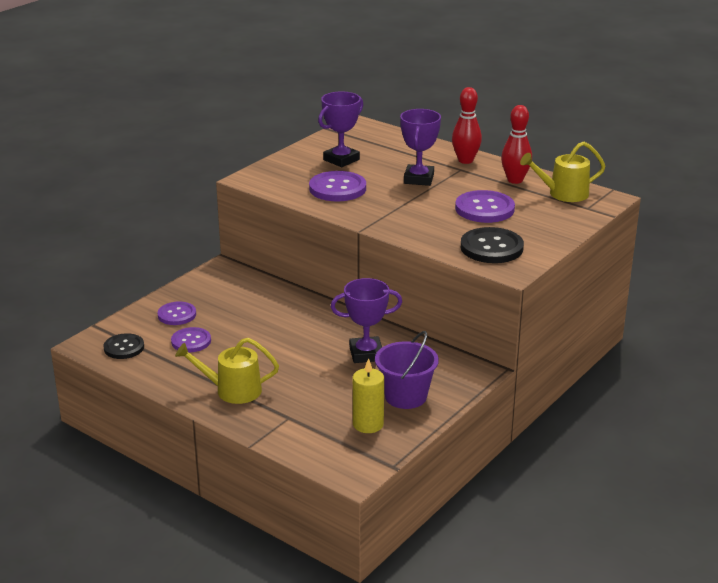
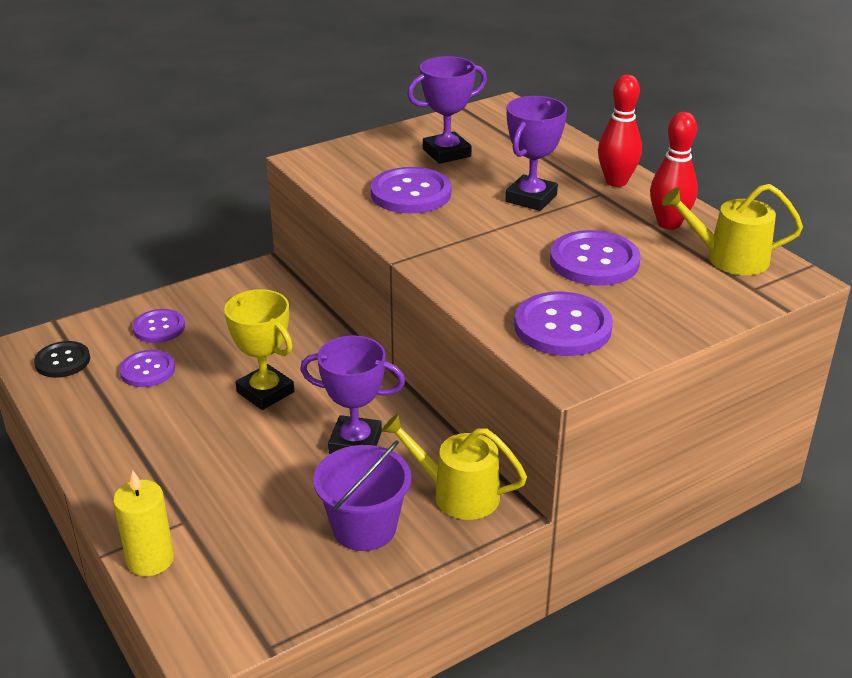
camera: 20 degrees right, 5 degrees up
yellow watering can [175,338,279,404] -> yellow watering can moved to [381,414,527,520]
yellow candle [353,358,384,433] -> yellow candle moved to [113,470,174,576]
black button [461,227,524,263] -> purple button [514,292,613,356]
none -> yellow trophy [224,289,294,410]

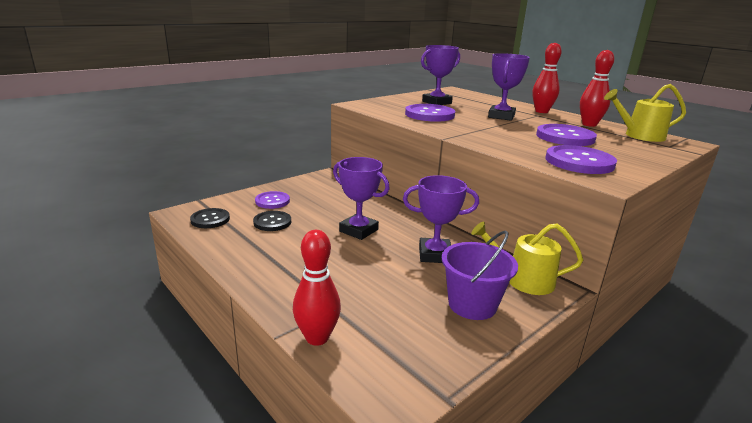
camera: 10 degrees left, 10 degrees down
yellow candle [113,470,174,576] -> red bowling pin [293,230,341,346]
purple button [119,350,175,387] -> black button [253,211,291,231]
yellow trophy [224,289,294,410] -> purple trophy [333,157,390,240]

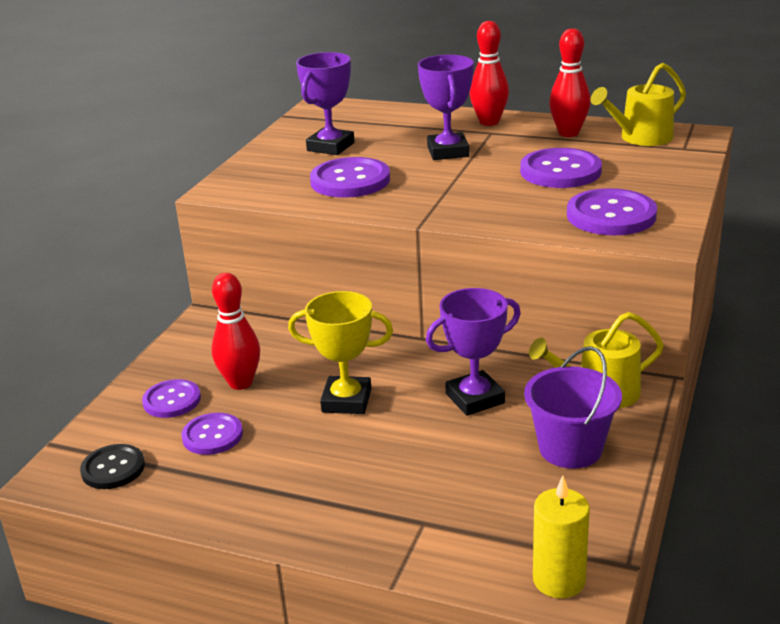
camera: 25 degrees left, 5 degrees up
black button [253,211,291,231] -> purple button [181,413,243,455]
red bowling pin [293,230,341,346] -> red bowling pin moved to [212,273,260,390]
purple trophy [333,157,390,240] -> yellow trophy [288,291,393,414]
none -> yellow candle [533,476,590,598]

